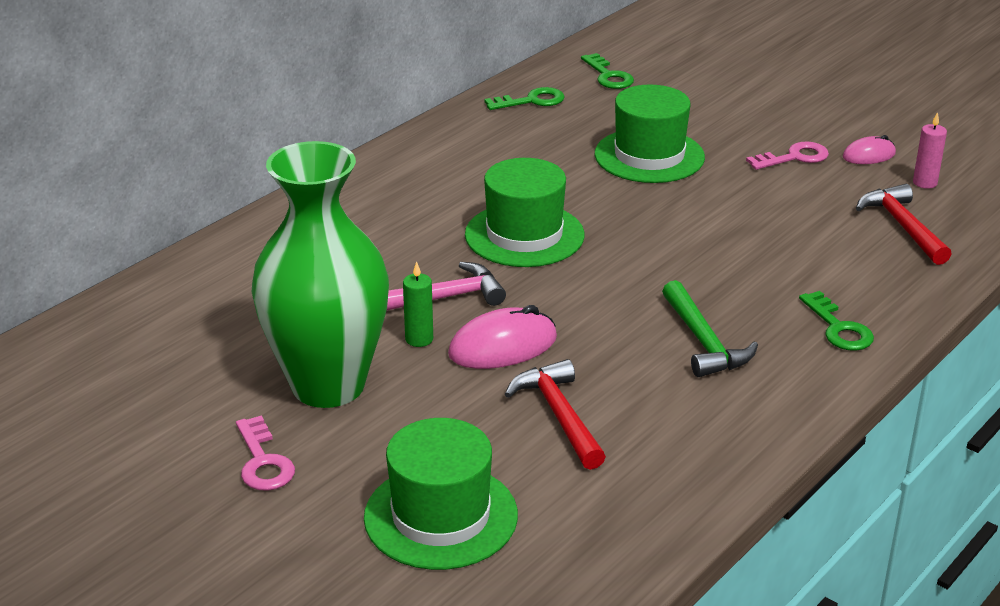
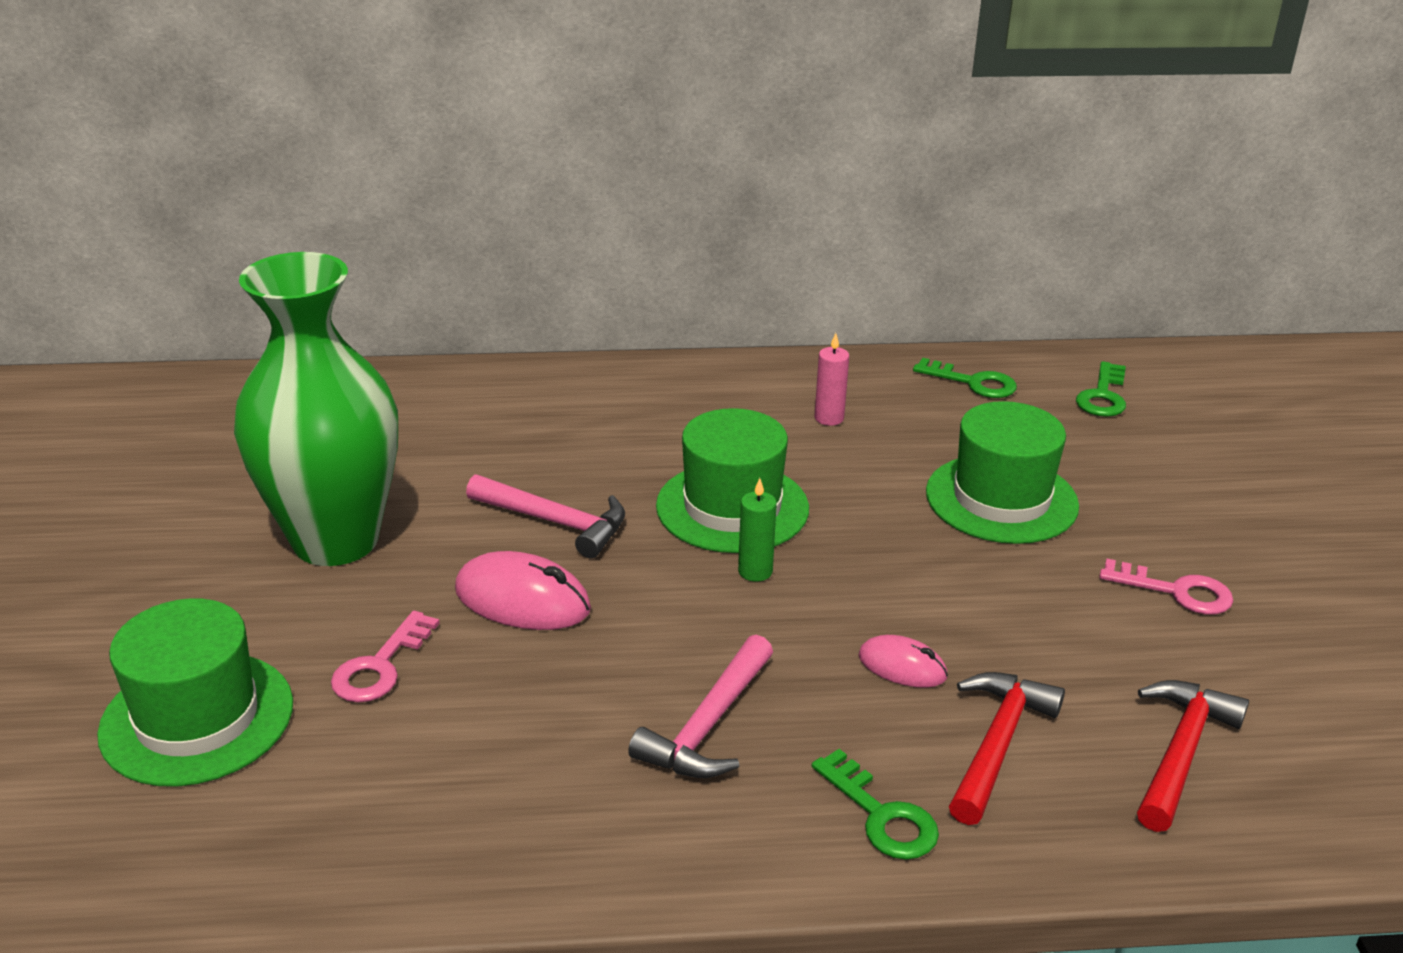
camera: 45 degrees right, 0 degrees up
pink key [236,415,295,491] -> pink key moved to [331,611,440,702]
green candle [403,261,433,347] -> green candle moved to [738,478,777,582]
red hammer [505,359,606,470] -> red hammer moved to [949,672,1065,825]
green hammer [662,280,758,377] -> pink hammer [628,635,773,778]
green key [799,291,874,351] -> green key turned 60 degrees counterclockwise [812,749,939,860]
pink mouse [843,135,896,164] -> pink mouse moved to [858,635,948,688]
pink candle [913,112,947,189] -> pink candle moved to [815,333,849,426]

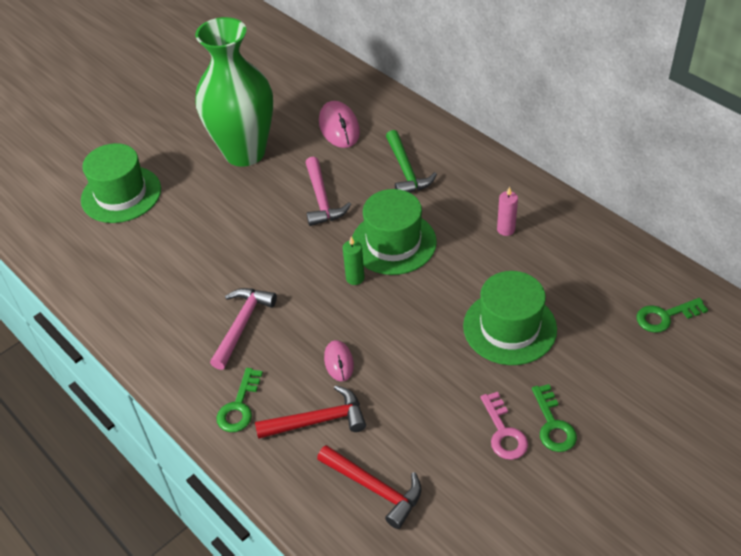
camera: 55 degrees right, 15 degrees up
pink key [331,611,440,702] -> none
pink mouse [455,551,591,630] -> pink mouse moved to [319,101,360,148]
pink hammer [628,635,773,778] -> pink hammer turned 120 degrees clockwise [210,288,277,370]
green key [913,358,1017,398] -> green key moved to [532,384,577,452]
red hammer [1137,680,1249,832] -> red hammer turned 45 degrees clockwise [317,445,422,529]
none -> green hammer [386,130,437,193]

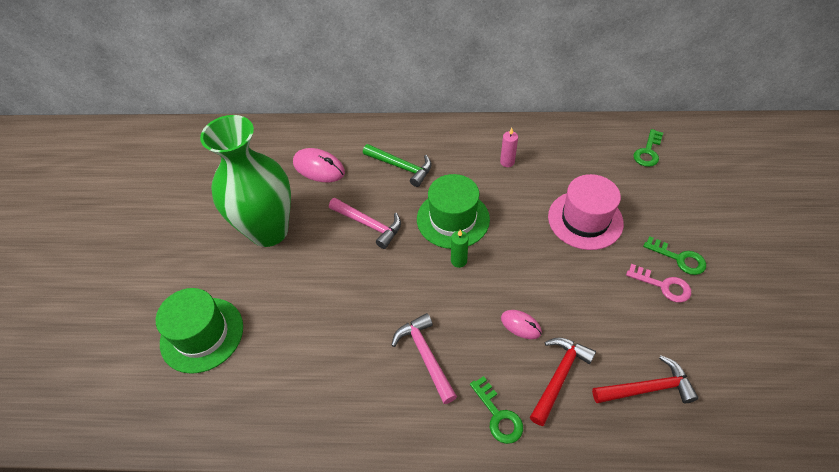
camera: 45 degrees left, 5 degrees up
green hat [463,271,557,365] -> pink hat [548,174,624,250]

